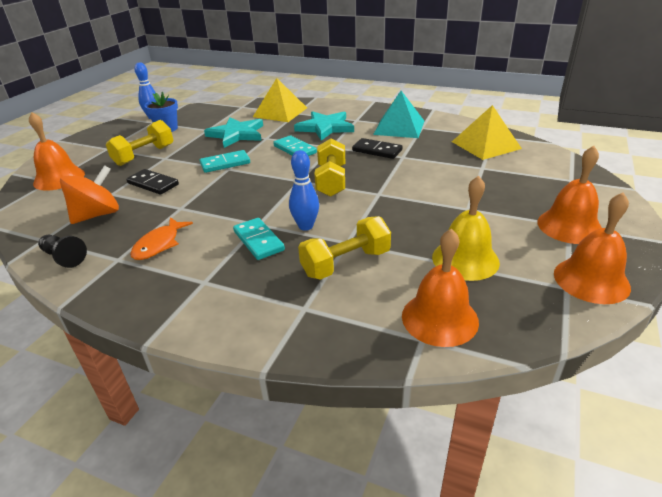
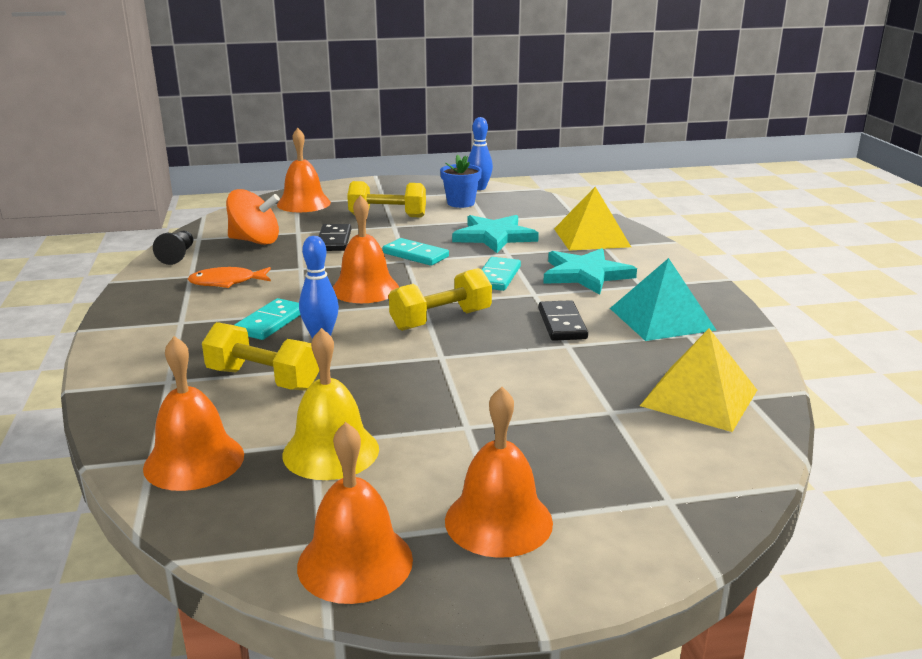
camera: 55 degrees right, 10 degrees down
none -> orange bell [333,195,399,303]

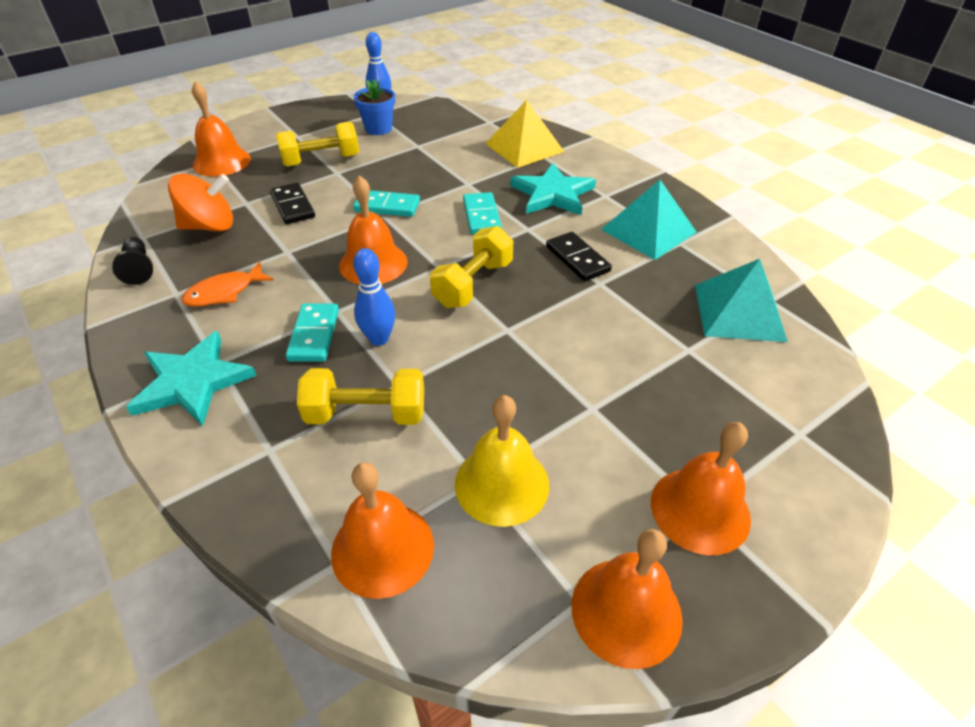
camera: 25 degrees left, 20 degrees up
turquoise star [452,215,539,253] -> turquoise star moved to [126,331,257,426]
yellow pyramid [640,328,757,432] -> turquoise pyramid [695,259,788,342]

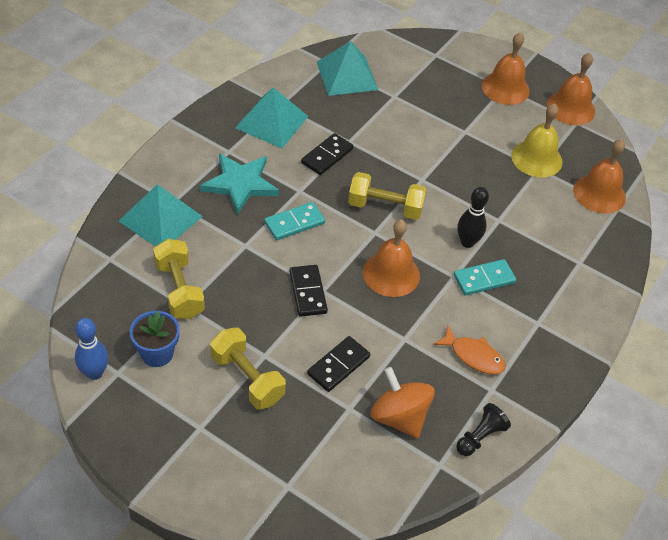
camera: 115 degrees left, 5 degrees up
turquoise star [126,331,257,426] -> none
orange bell [192,81,251,177] -> none
yellow dumbbell [297,368,424,425] -> yellow dumbbell moved to [153,239,205,319]
turquoise domino [353,190,420,217] -> black domino [289,265,328,317]
blue bowling pin [353,248,395,346] -> black bowling pin [457,187,489,248]
yellow pyramid [485,100,564,168] -> turquoise pyramid [118,184,203,246]

